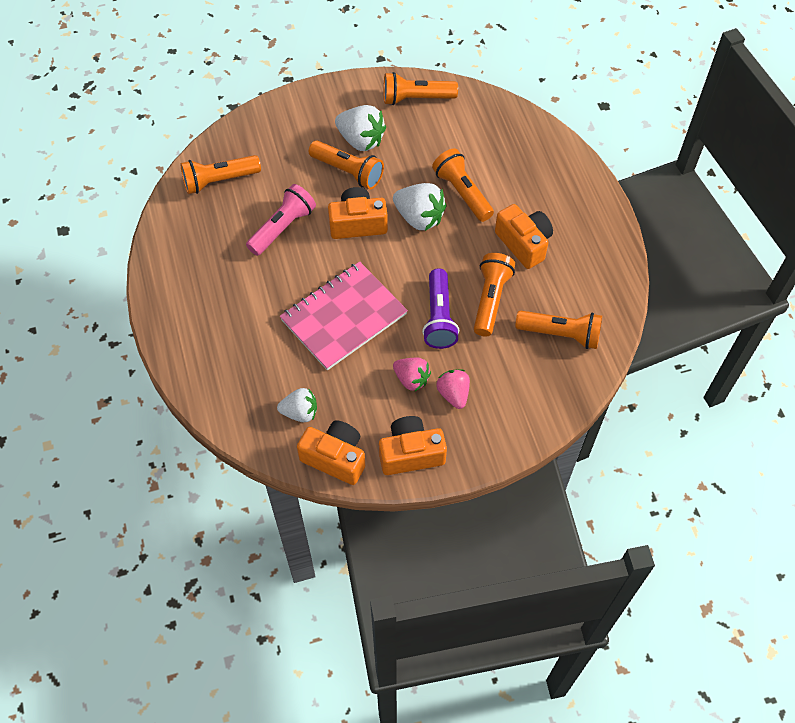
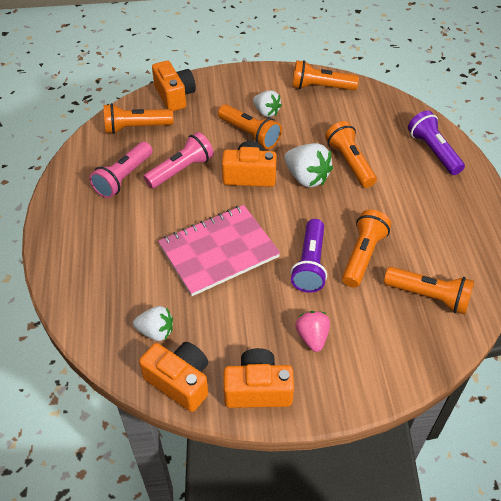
camera: 10 degrees right, 10 degrees down
white strawberry [335,105,386,151] -> white strawberry [253,90,282,117], size x0.66
pink strawberry [393,358,431,391] -> none
orange camera [495,204,553,269] -> orange camera moved to [152,61,196,111]
none -> pink flashlight [89,142,153,198]
none -> purple flashlight [408,111,465,175]

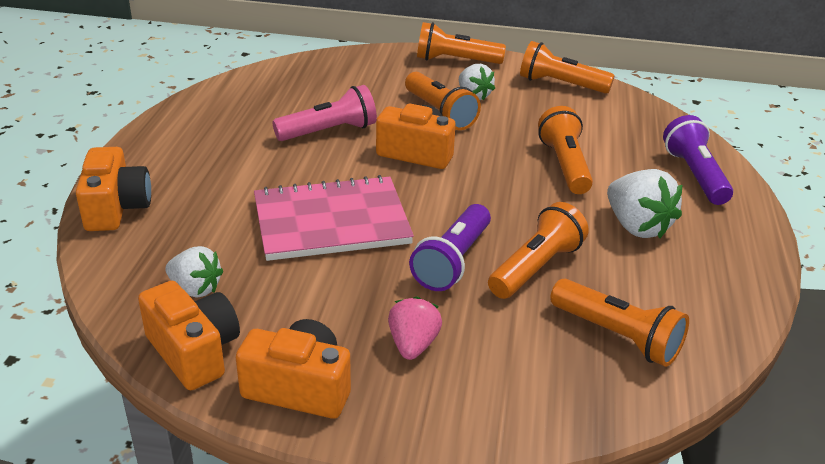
camera: 15 degrees right, 15 degrees down
pink flashlight [89,142,153,198] -> none
orange flashlight [104,103,173,134] -> orange flashlight moved to [417,22,506,64]
orange camera [152,61,196,111] -> orange camera moved to [76,147,151,231]
white strawberry [284,143,333,187] -> white strawberry moved to [607,169,682,238]

